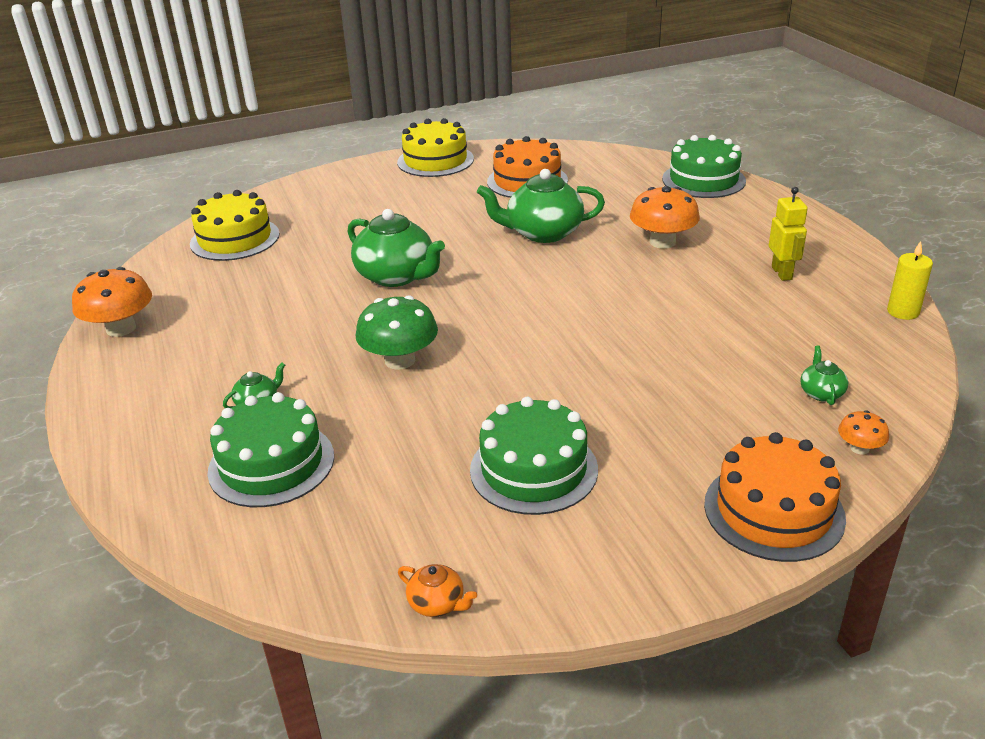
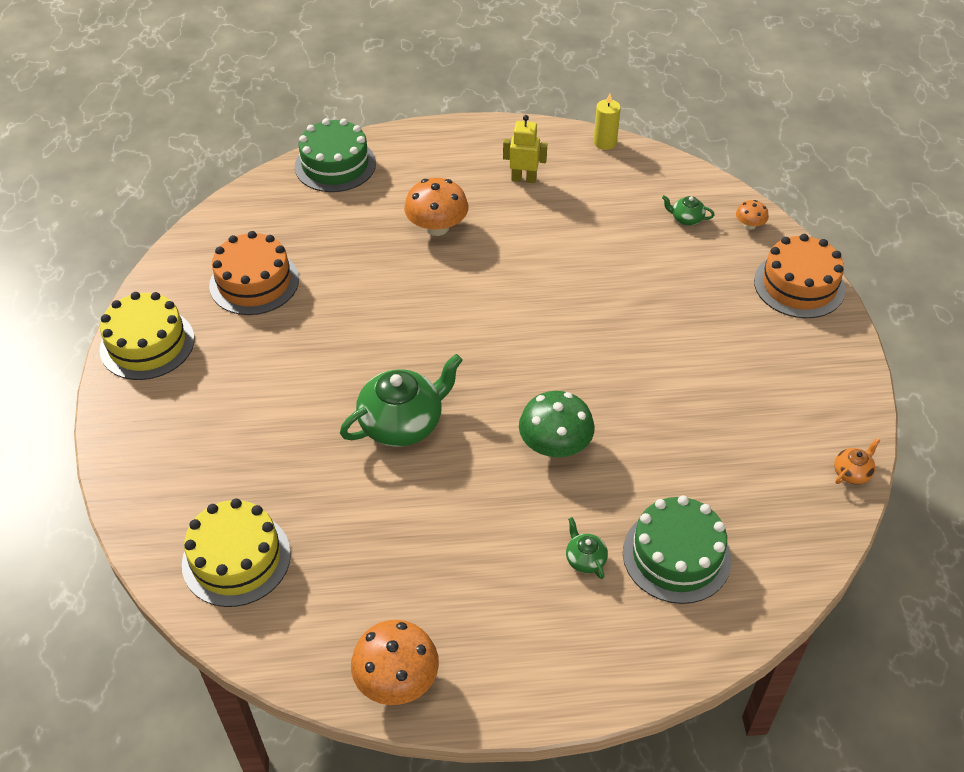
camera: 75 degrees left, 15 degrees up
green cake [470,397,598,515] -> none
green teapot [477,169,605,243] -> none

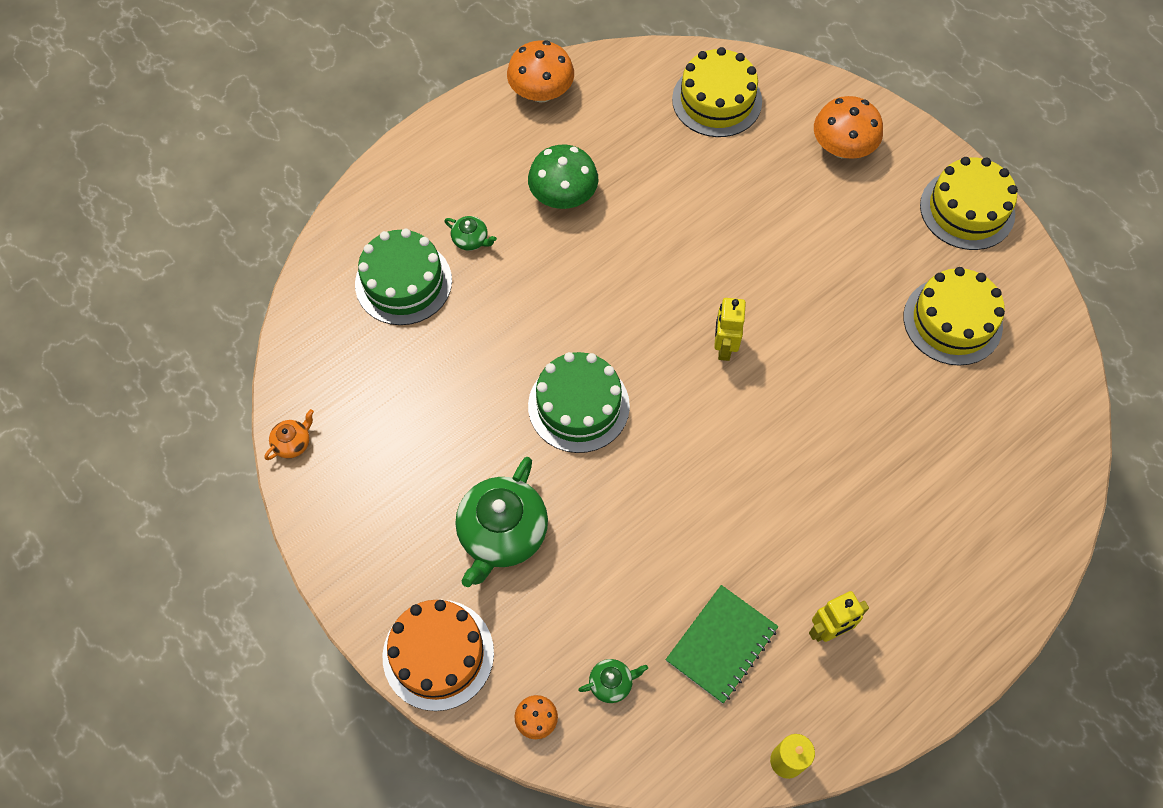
camera: 145 degrees right, 15 degrees up
orange cake [209,231,299,315] -> yellow cake [903,267,1005,366]
green cake [295,118,376,192] -> green cake moved to [528,352,630,453]
green teapot [340,354,463,447] -> green teapot moved to [456,457,548,587]
orange mushroom [404,178,468,236] -> orange mushroom moved to [814,96,883,159]
green mushroom [519,391,595,457] -> green mushroom moved to [528,145,598,209]
orange teapot [834,438,880,484] -> orange teapot turned 150 degrees counterclockwise [265,409,314,460]
none -> green notebook [666,585,779,704]
none -> yellow robot [714,298,746,361]

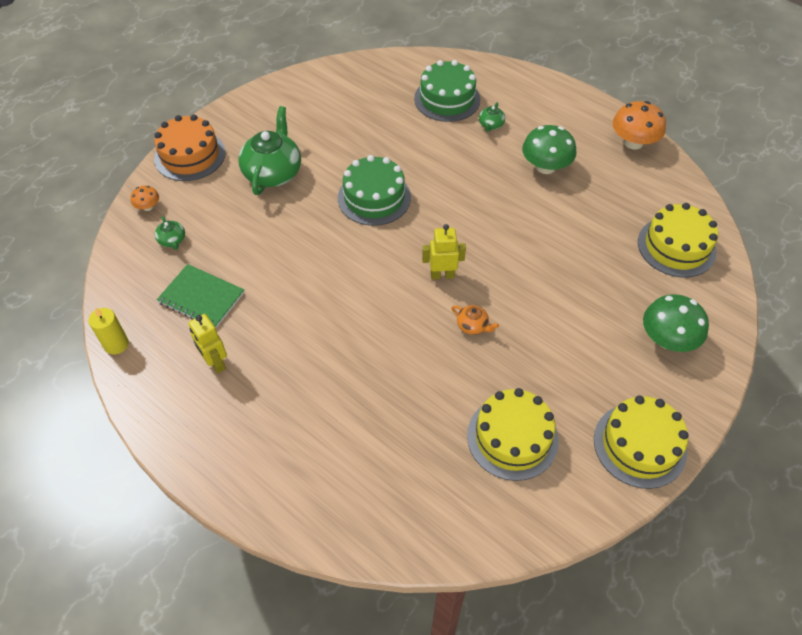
camera: 80 degrees right, 10 degrees down
orange teapot [265,409,314,460] -> orange teapot moved to [451,305,499,335]
green teapot [456,457,548,587] -> green teapot turned 90 degrees clockwise [239,106,301,195]
orange mushroom [814,96,883,159] -> green mushroom [643,294,709,352]

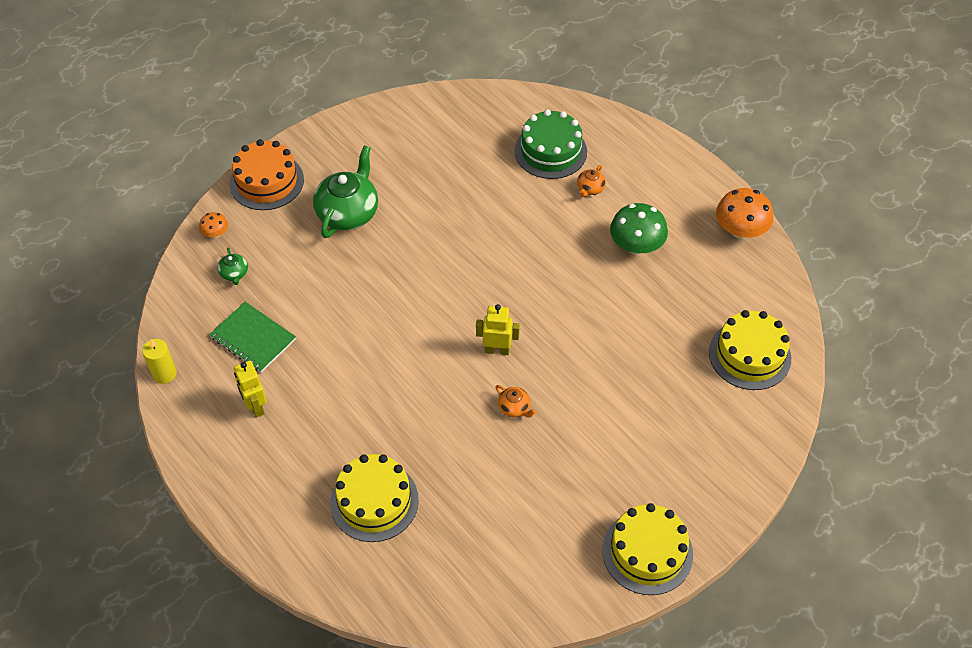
camera: 10 degrees right, 0 degrees up
green cake [338,155,411,226] -> none
yellow cake [467,388,559,481] -> yellow cake moved to [330,454,419,542]
green teapot [479,102,505,132] -> orange teapot [577,165,606,197]
green mushroom [643,294,709,352] -> none

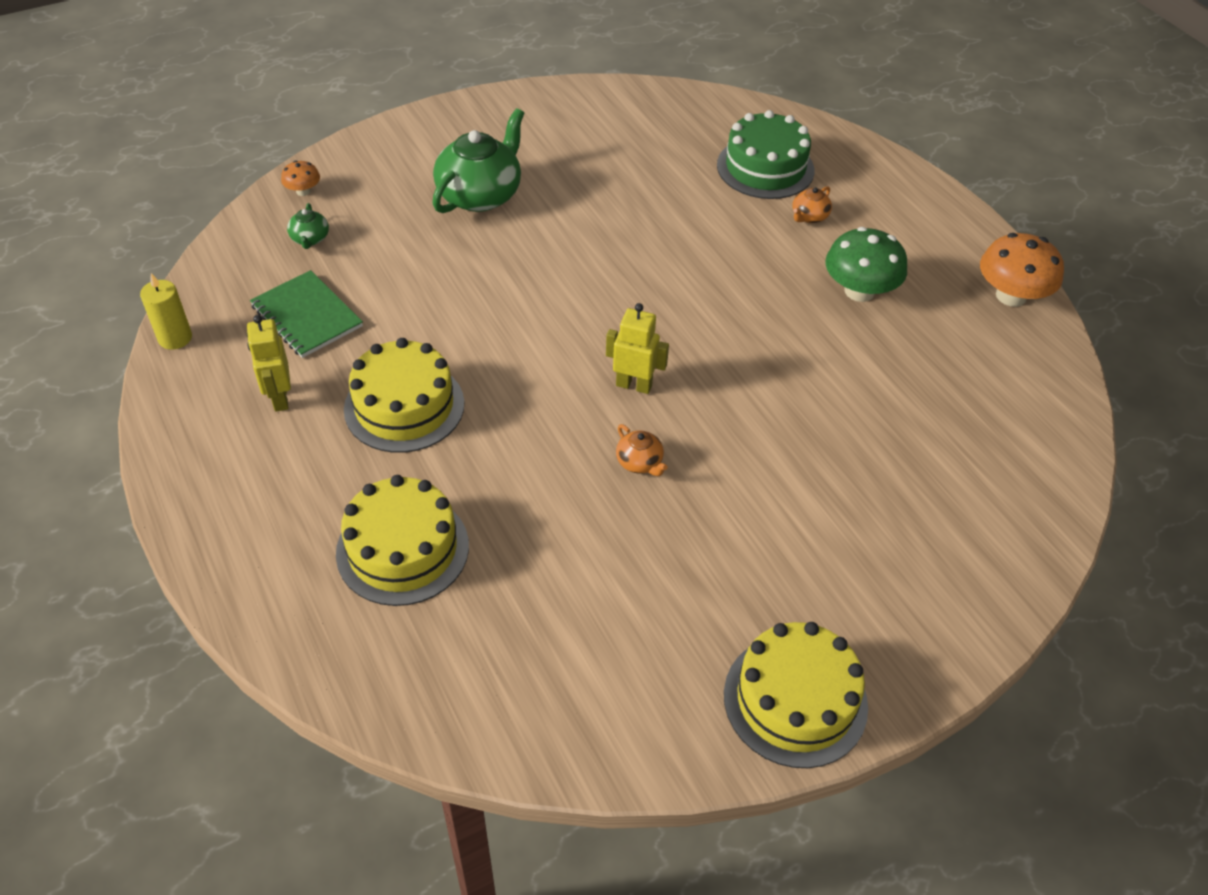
camera: 10 degrees right, 5 degrees down
orange cake [230,139,304,210] -> none
yellow cake [709,310,791,390] -> yellow cake moved to [344,338,464,453]

